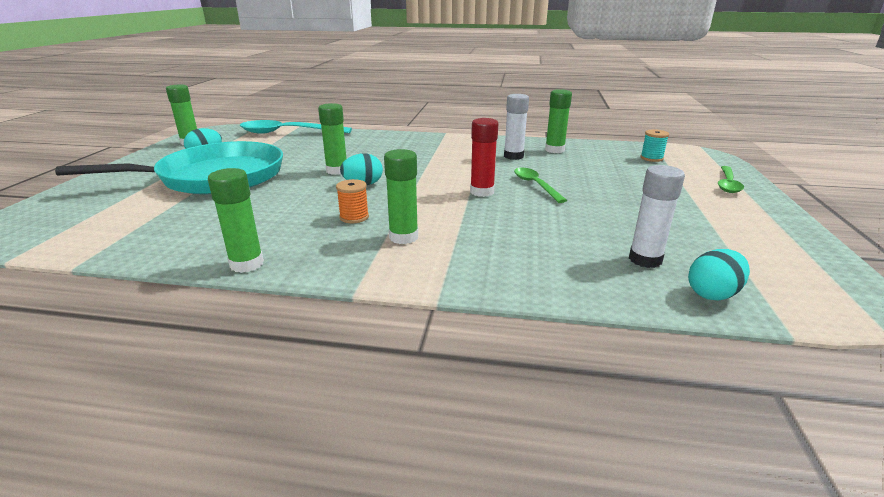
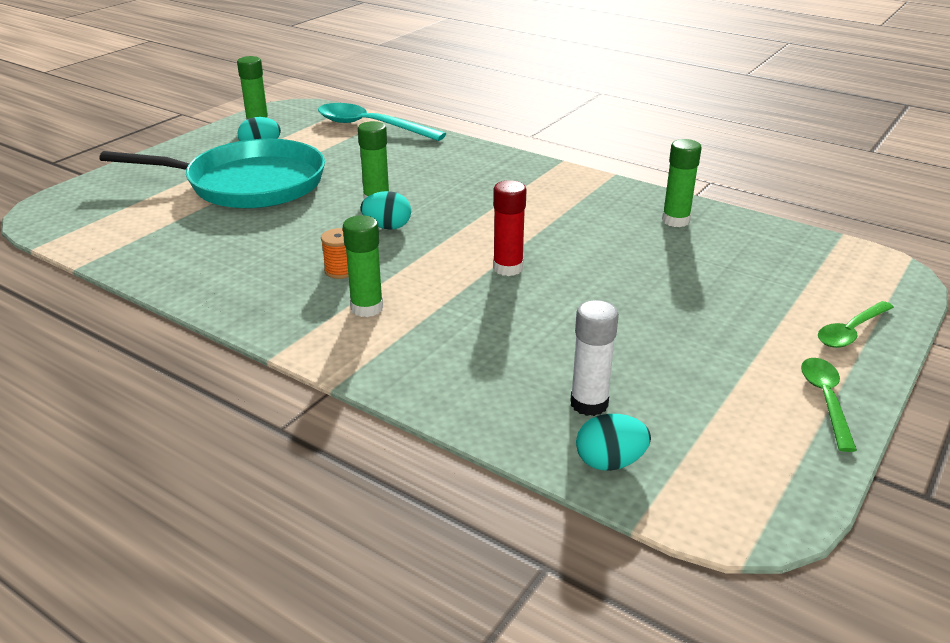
camera: 25 degrees right, 5 degrees up
green glue stick [208,168,264,273] -> none
white glue stick [504,94,529,160] -> none
green spoon [514,167,567,203] -> green spoon moved to [801,358,857,452]
turquoise spool [640,129,669,162] -> none

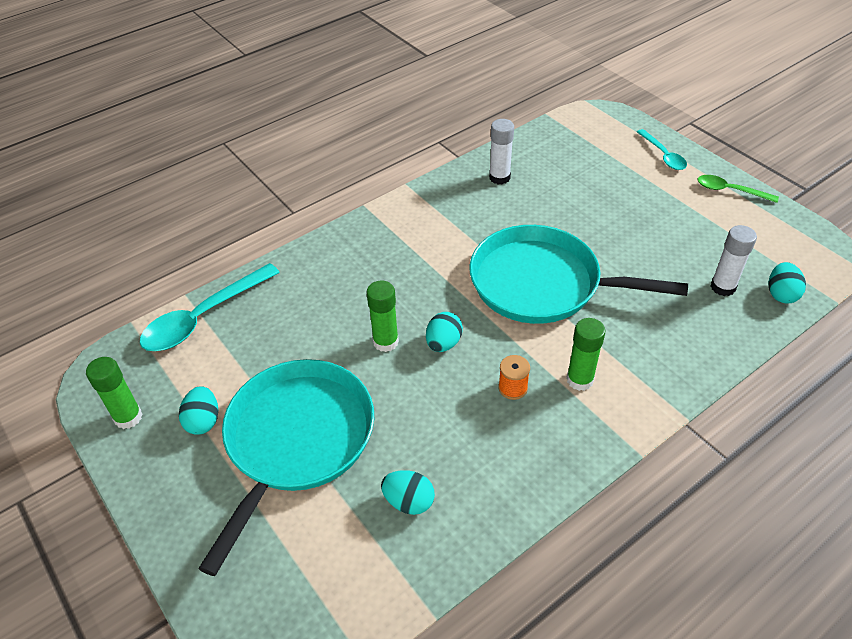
camera: 70 degrees left, 15 degrees up
red glue stick [493,180,527,276] -> turquoise pan [469,225,688,324]
green glue stick [662,139,702,227] -> white glue stick [489,119,514,184]
green spoon [818,301,894,348] -> turquoise spoon [637,129,687,170]
none -> turquoise egg [381,470,435,515]

